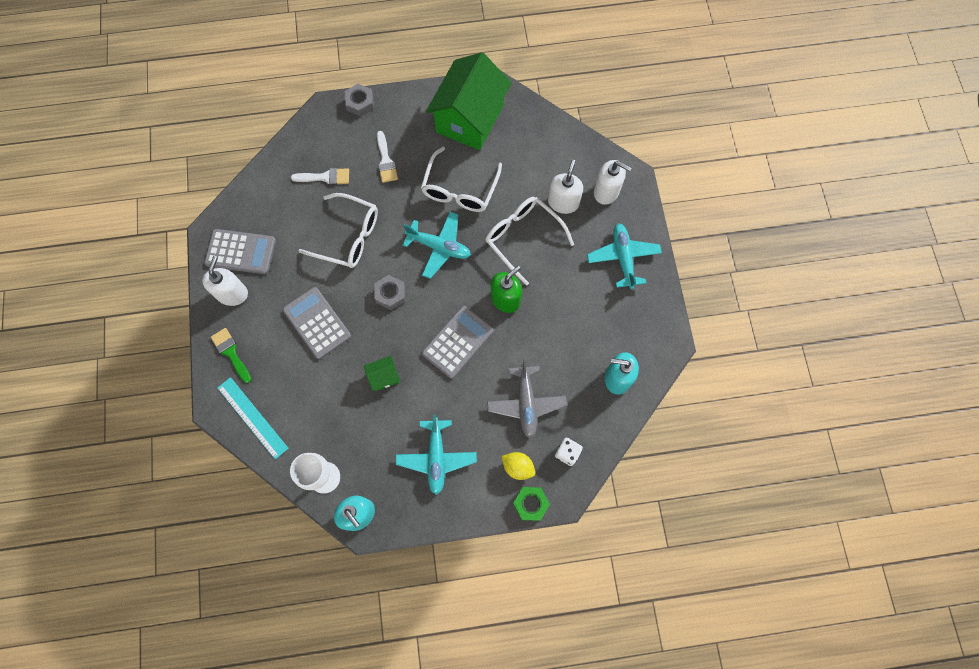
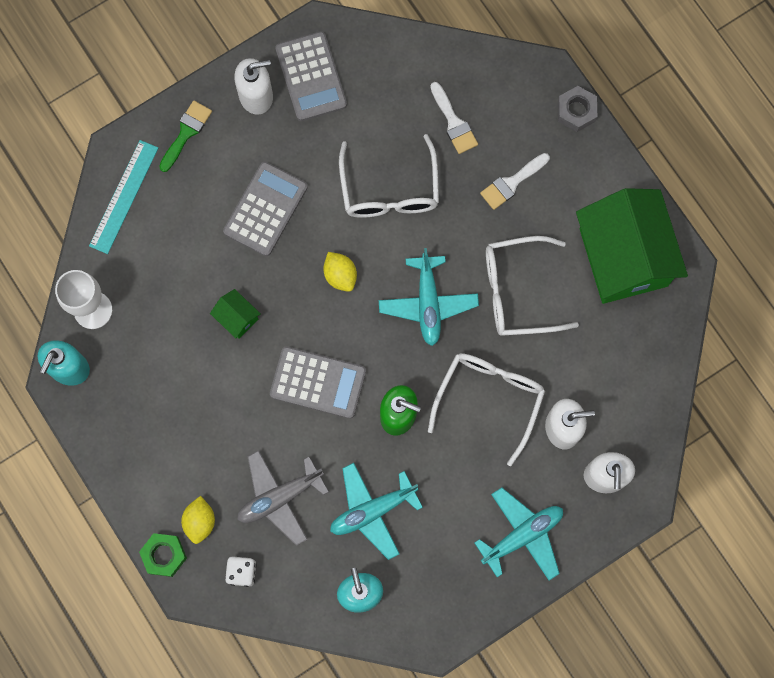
camera: 65 degrees right, 5 degrees up
grey nut [374,275,405,310] -> yellow lemon [323,252,357,292]
turquoise plane [396,414,477,495] -> turquoise plane moved to [330,463,423,560]
green house [426,52,512,150] -> green house turned 75 degrees clockwise [576,188,688,304]

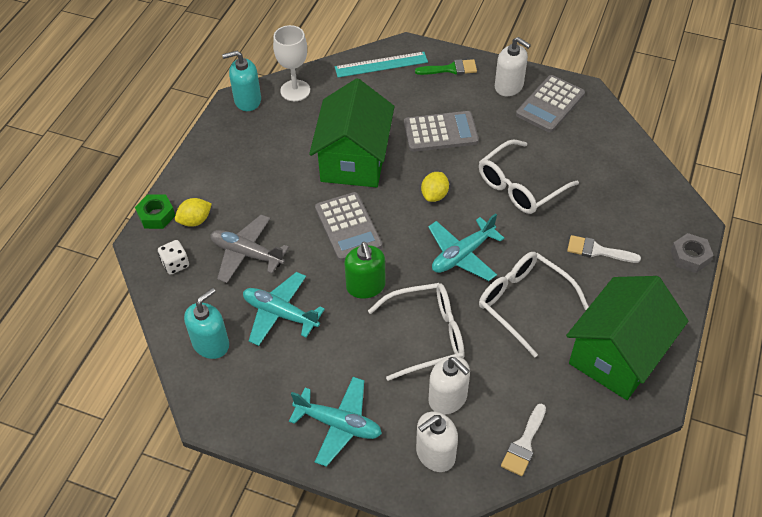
camera: 55 degrees right, 25 degrees down
green house [210,289,260,339] -> green house [309,78,395,188], size x2.50
white brush [430,82,478,154] -> white brush moved to [501,403,546,476]

